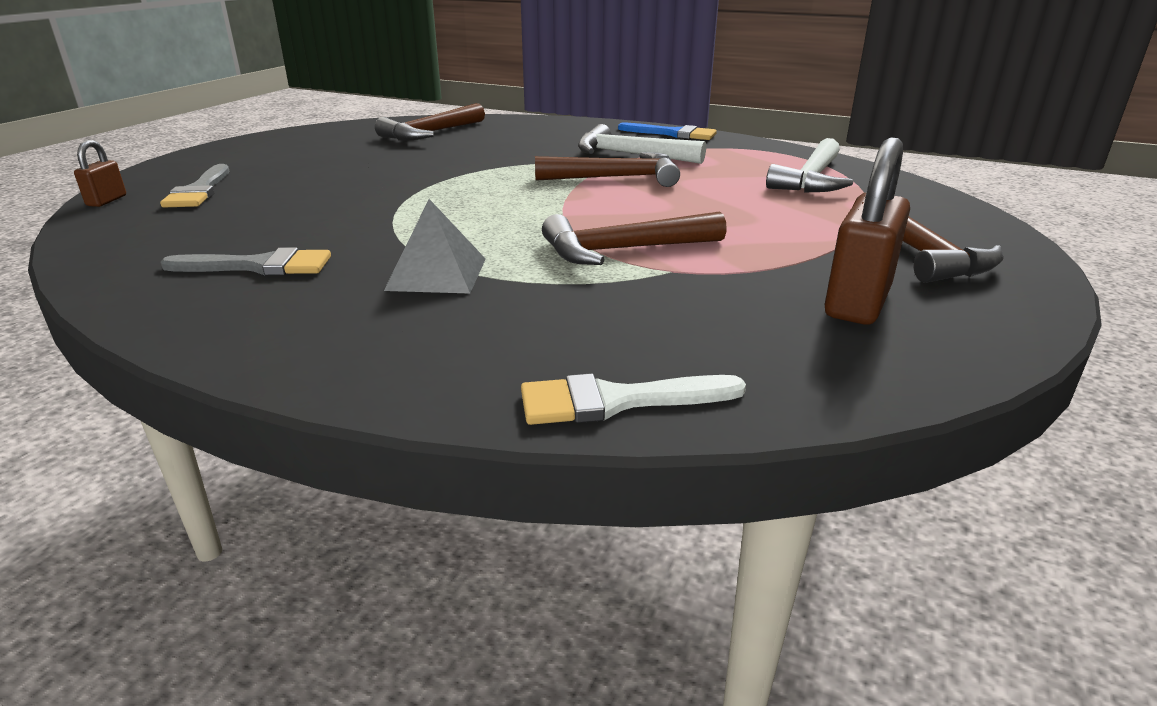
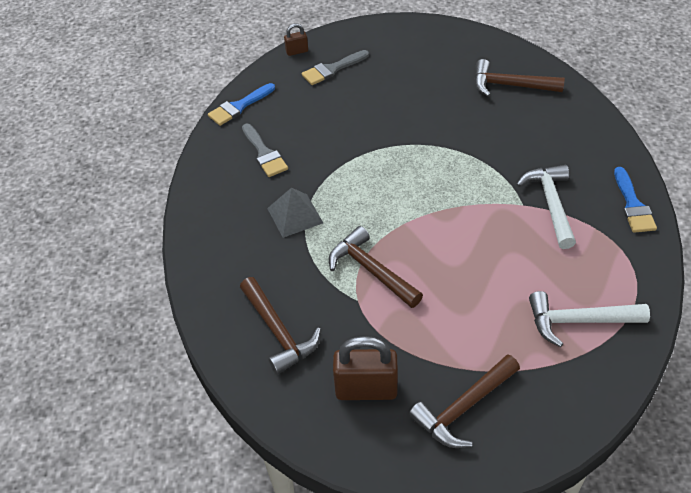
camera: 65 degrees right, 20 degrees up
white brush [521,373,746,425] -> none
brown hammer [535,152,680,187] -> brown hammer moved to [240,277,321,375]
none -> blue brush [208,83,275,126]

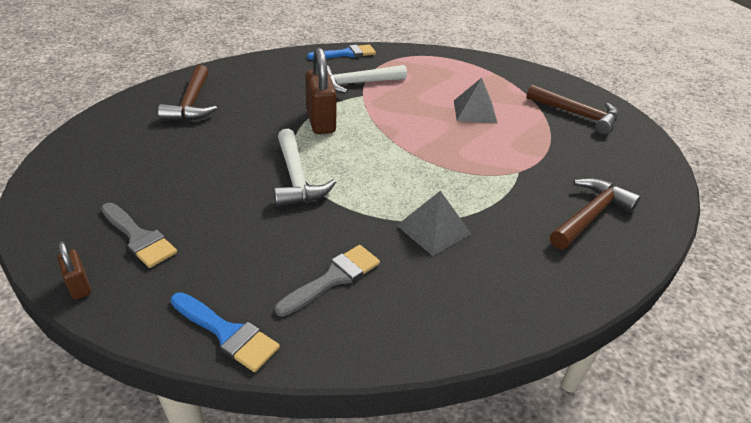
camera: 110 degrees left, 10 degrees down
brown hammer [329,226,423,308] -> none
brown padlock [333,336,398,400] -> brown padlock moved to [305,48,337,134]
white hammer [529,291,650,347] -> white hammer moved to [274,129,336,207]
none -> grey pyramid [454,78,497,123]

